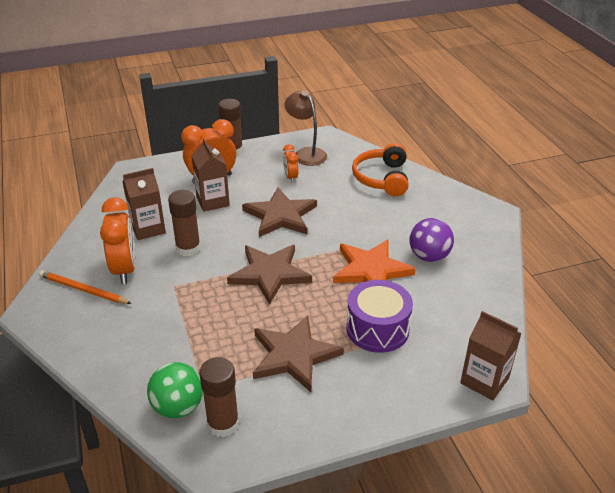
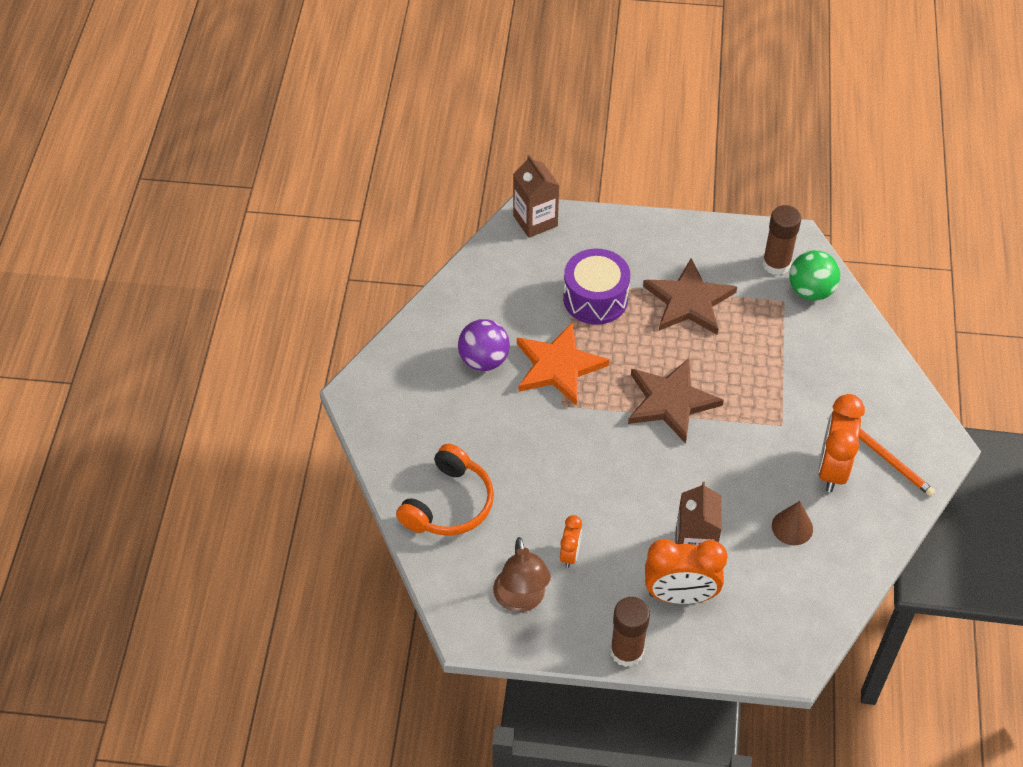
camera: 155 degrees left, 15 degrees up
brown carton [123,168,166,240] -> brown cone [772,501,813,545]
brown glue stick [168,190,201,256] -> none
brown star [242,188,317,237] -> none

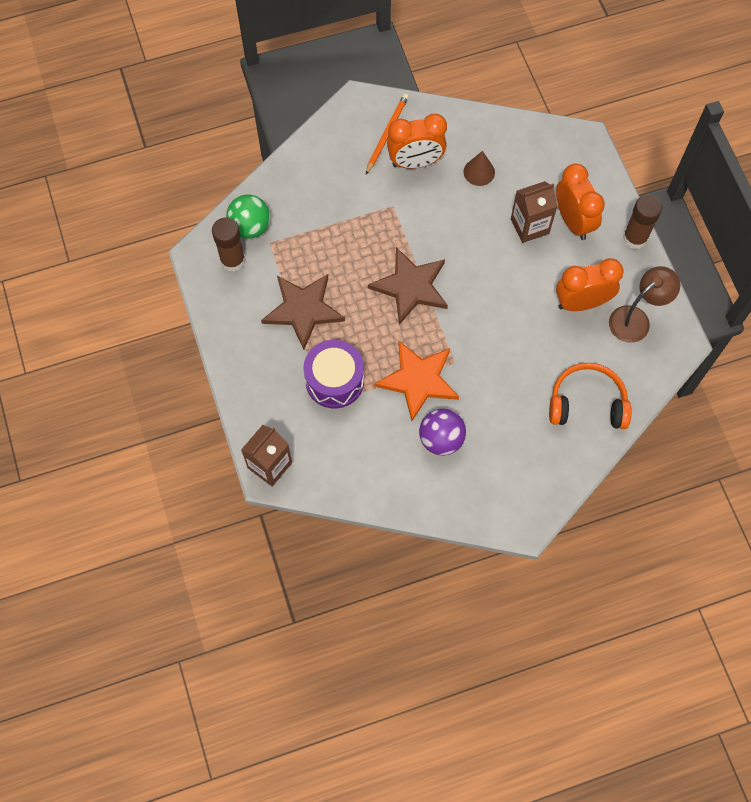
camera: 115 degrees left, 15 degrees up
orange clock [560,515,582,568] -> orange clock [556,258,624,311], size x1.88

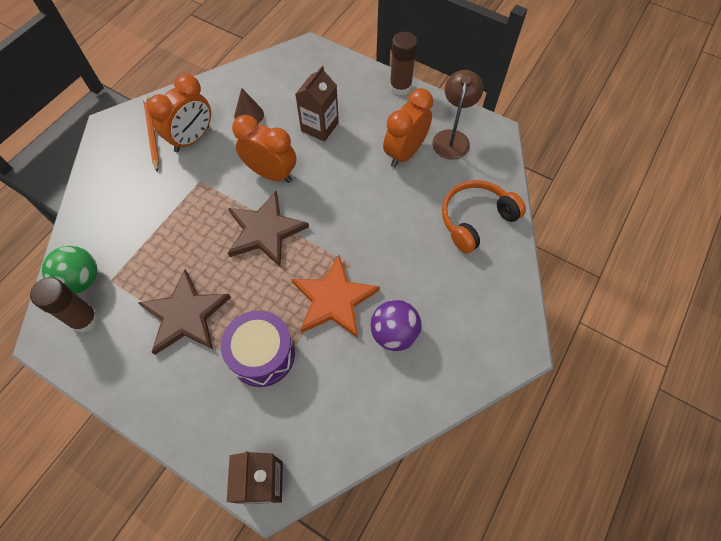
camera: 40 degrees left, 5 degrees down
orange clock [556,163,605,240] -> orange clock moved to [232,115,296,183]

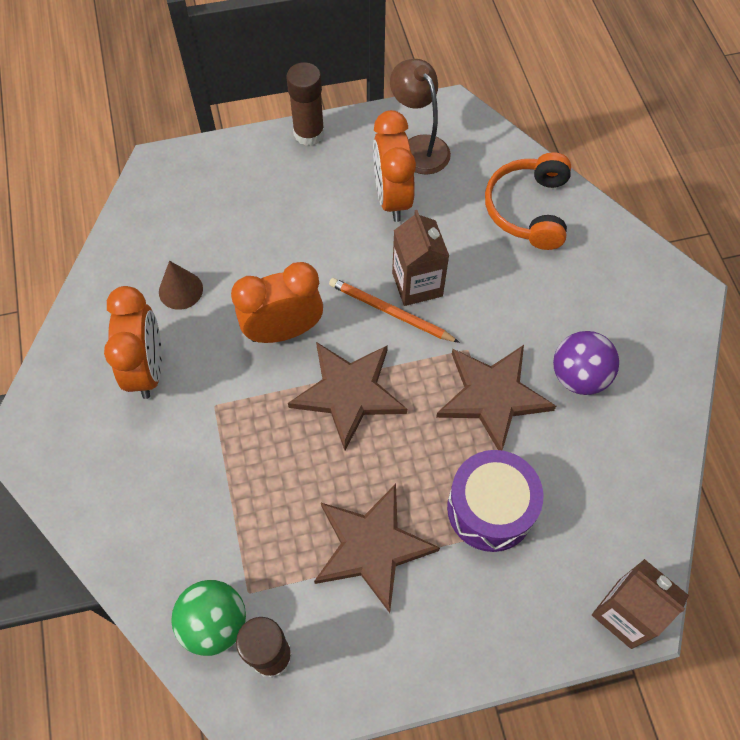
camera: 45 degrees left, 0 degrees up
orange pencil [143,96,159,172] -> orange pencil moved to [329,278,460,343]
orange star [291,255,380,338] -> brown star [436,345,556,451]
brown carton [295,66,339,142] -> brown carton moved to [392,210,449,306]

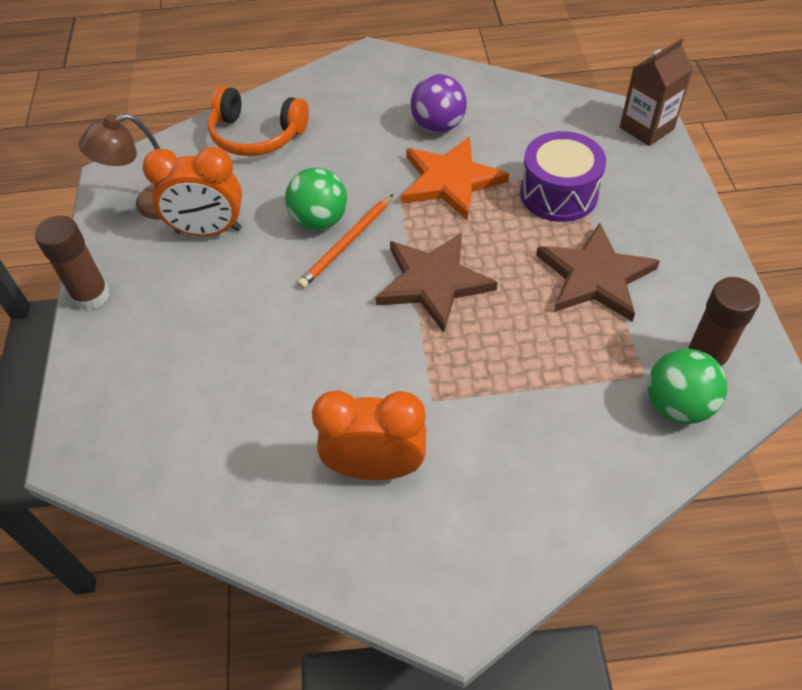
camera: 80 degrees left, 10 degrees down
brown cone [159,261,203,310] -> none
orange clock [231,262,323,343] -> none
brown carton [392,210,449,306] -> green ball [285,167,347,231]
brown star [436,345,556,451] -> orange star [402,136,509,221]

